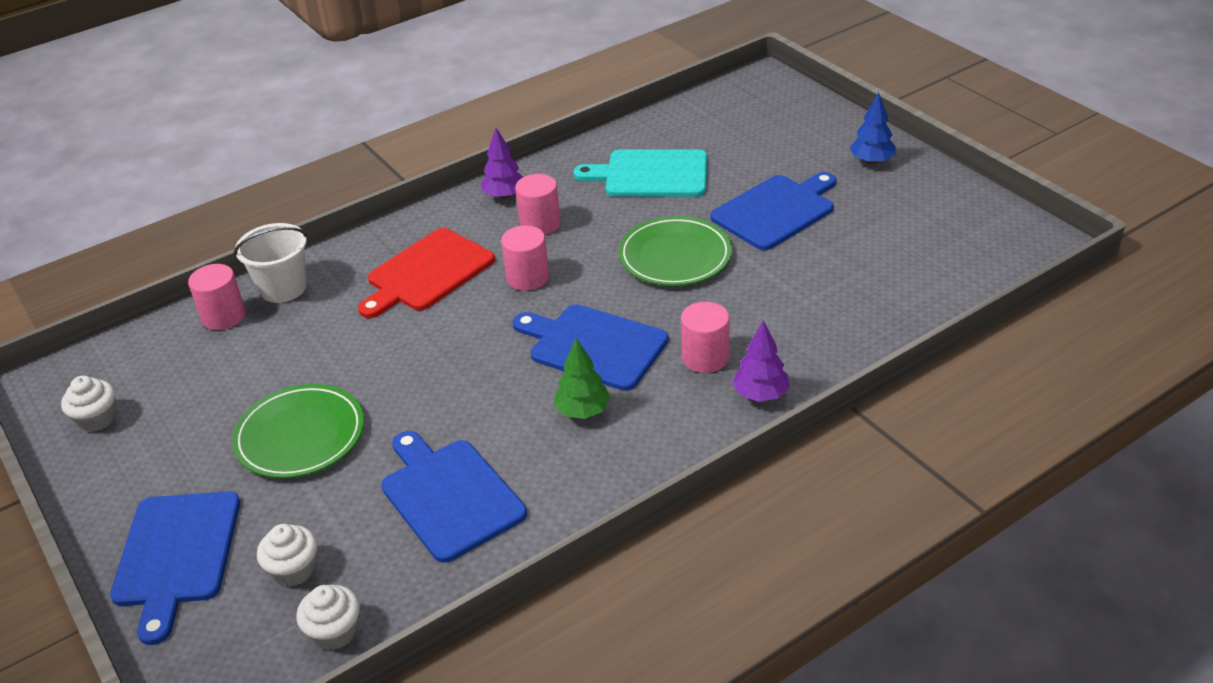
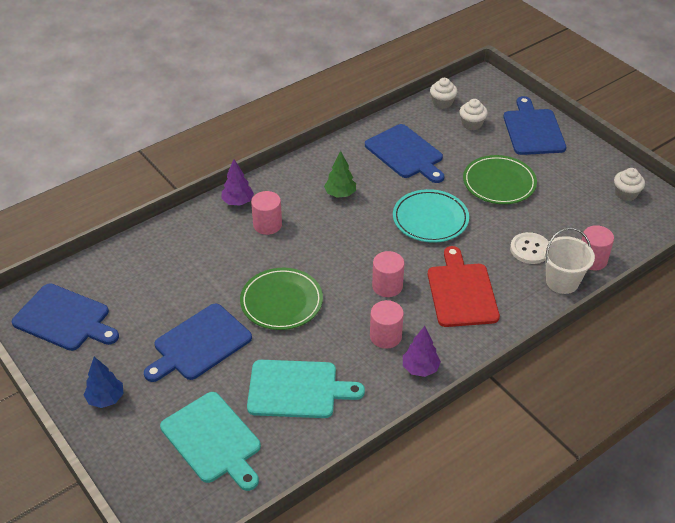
camera: 175 degrees right, 5 degrees up
red cutting board [358,228,495,318] -> red cutting board turned 45 degrees counterclockwise [428,246,500,327]
blue cutting board [513,304,669,391] -> blue cutting board moved to [12,283,119,351]
none -> turquoise cutting board [160,392,261,491]
none -> turquoise plate [393,189,469,243]
none -> white button [510,232,549,264]

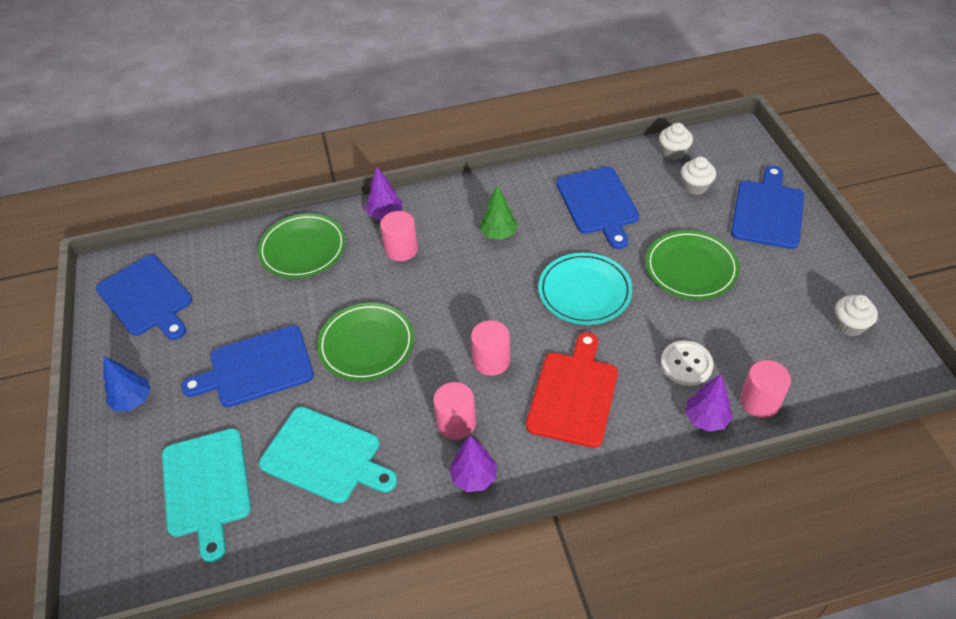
camera: 25 degrees right, 5 degrees up
white bucket [543,227,595,294] -> purple tree [685,374,733,432]
none -> green plate [258,213,346,278]

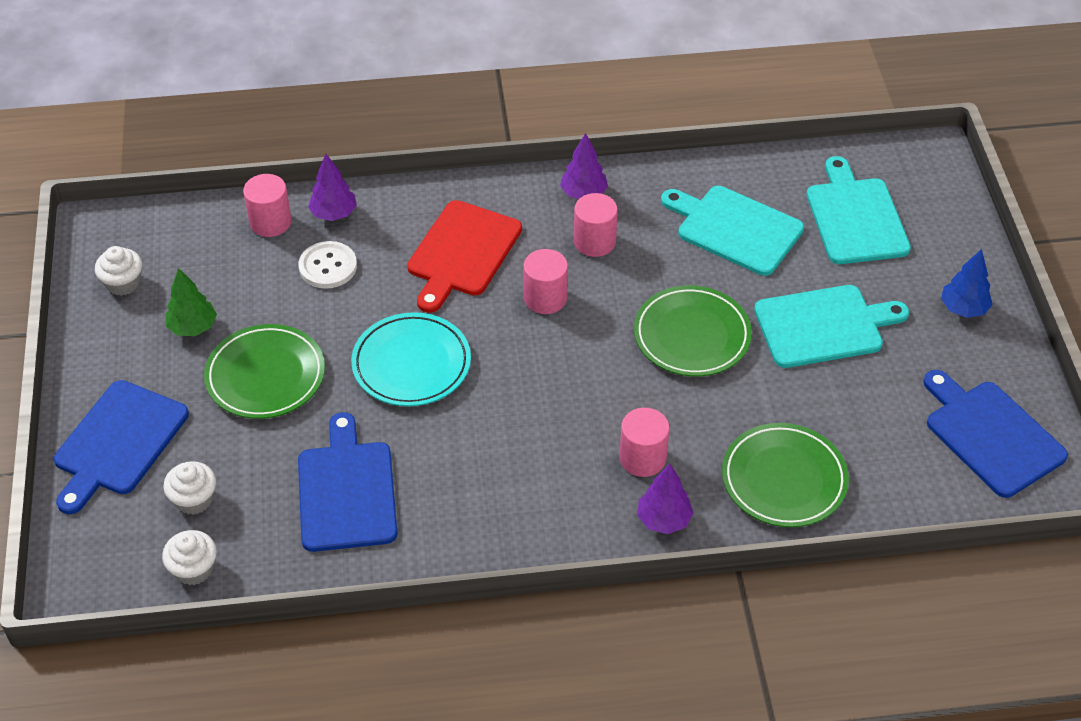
camera: 175 degrees left, 0 degrees up
blue cutting board [181,325,314,407] -> turquoise cutting board [754,285,909,368]
green tree [480,185,518,240] -> green tree moved to [166,268,217,336]

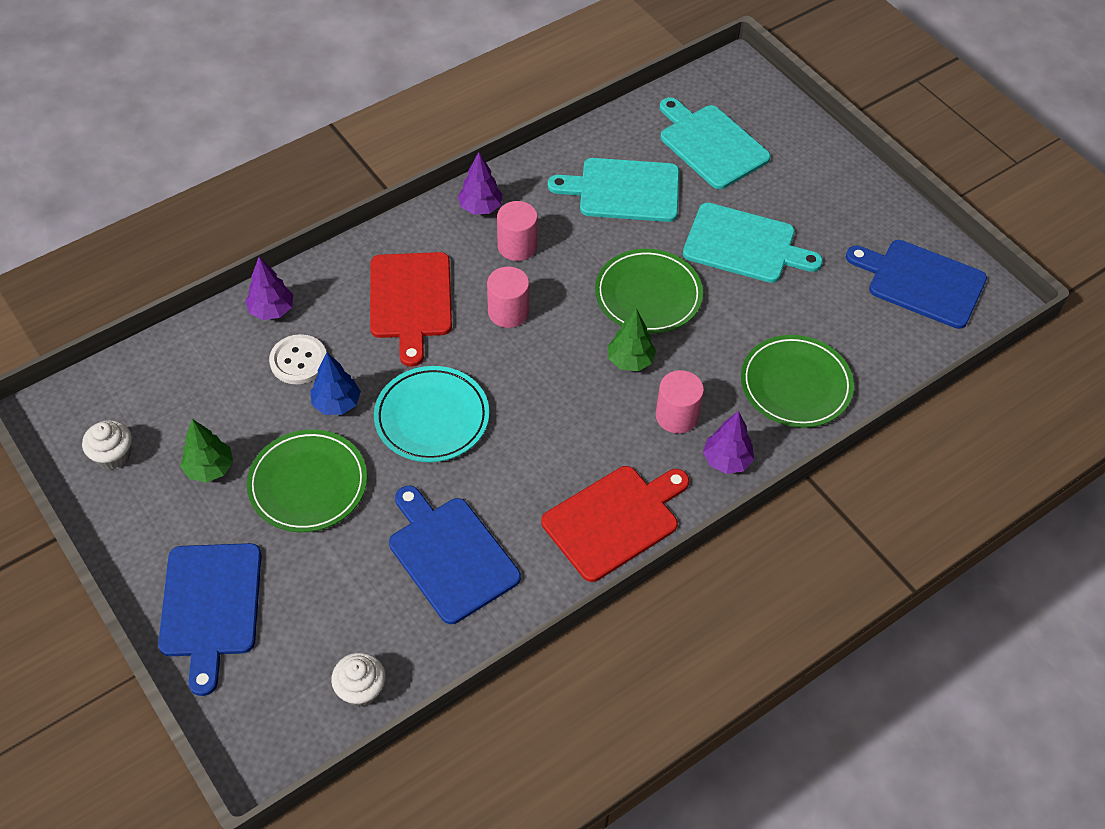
camera: 30 degrees left, 5 degrees up
white cupcake [163,461,216,515] -> none
pink cylinder [243,174,292,237] -> none
turquoise cutting board [754,285,909,368] -> turquoise cutting board turned 60 degrees clockwise [683,203,823,283]
blue tree [941,249,993,318] -> blue tree moved to [310,353,361,415]
none -> red cutting board [541,466,689,582]
none -> green tree [608,308,656,371]

